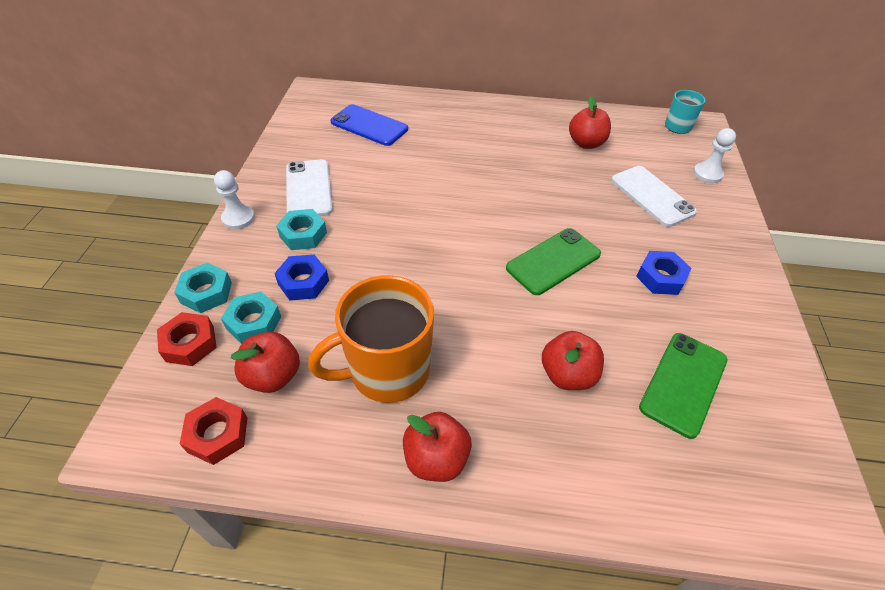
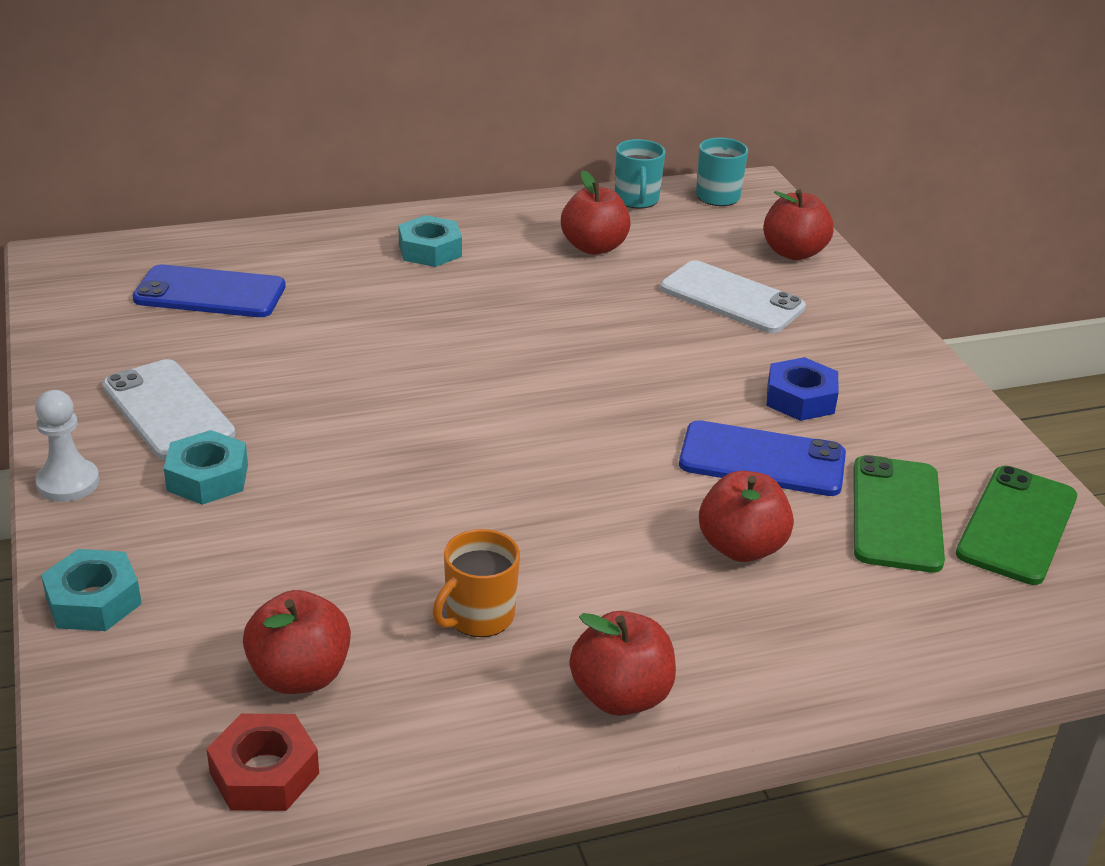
camera: 25 degrees left, 15 degrees down
red nut [157,312,217,366] -> none
turquoise nut [221,292,281,344] -> turquoise nut moved to [398,215,462,267]
blue nut [274,255,329,300] -> none
orange mug [308,275,434,403] -> orange mug [432,529,520,637], size x0.52
green phone [506,228,601,295] -> green phone moved to [956,466,1077,585]
white pawn [693,128,736,183] -> red apple [763,190,834,260]
none -> turquoise mug [615,139,666,209]
none -> blue phone [679,420,846,496]

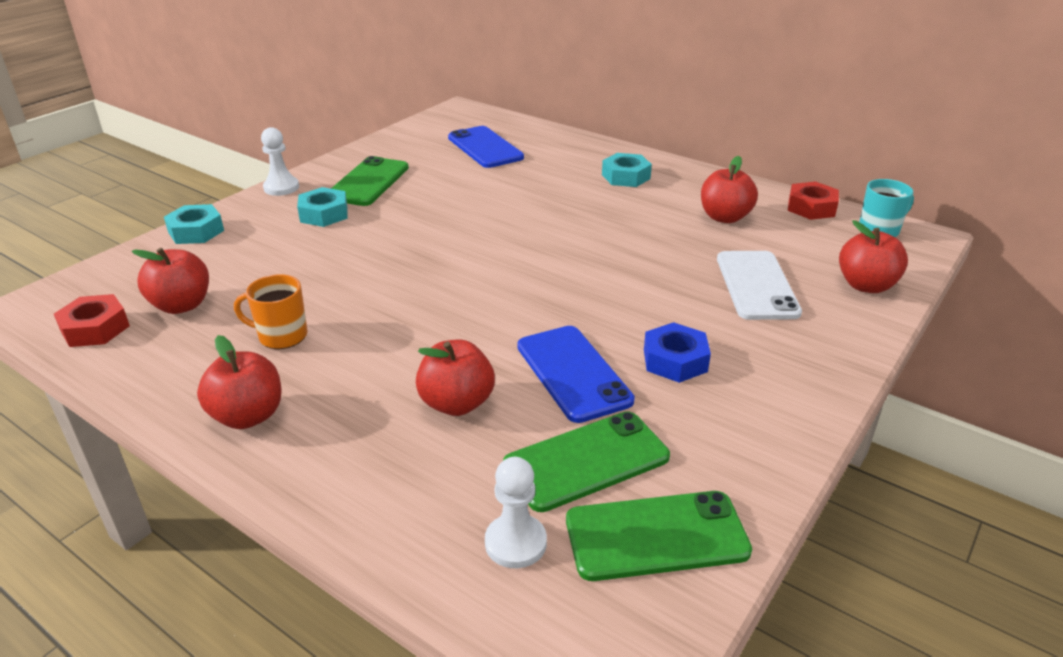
camera: 55 degrees right, 0 degrees up
white phone [102,359,235,460] -> green phone [331,156,409,206]
turquoise mug [615,139,666,209] -> red nut [788,181,839,220]
none -> white pawn [485,457,547,568]

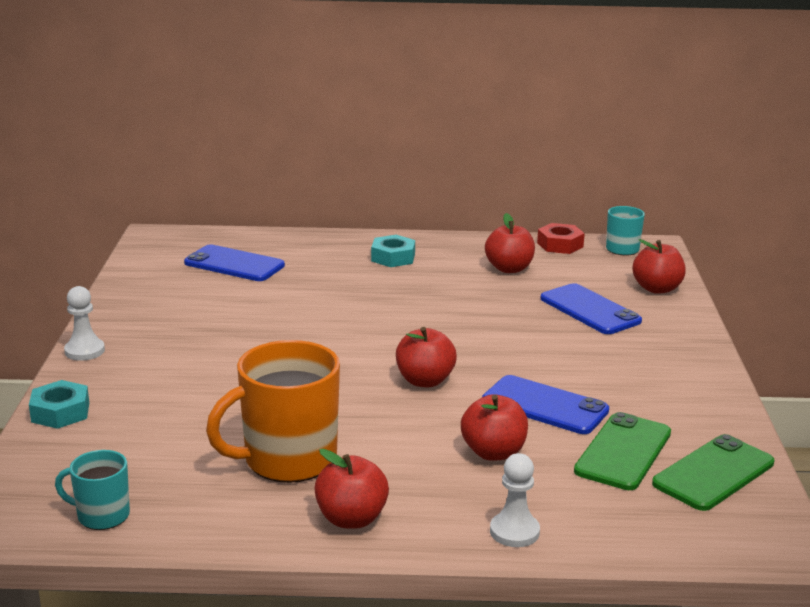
camera: 35 degrees left, 10 degrees down
red nut [54,294,130,347] -> turquoise mug [55,450,130,530]
red apple [132,248,209,314] -> red apple moved to [396,327,457,387]
orange mug [234,274,307,349] -> orange mug [206,340,340,483], size x1.94
turquoise nut [297,187,348,227] -> none
green phone [331,156,409,206] -> none
white pawn [485,457,547,568] -> white pawn moved to [490,453,540,547]
blue nut [644,322,711,383] -> none
white phone [717,251,802,320] -> blue phone [540,283,642,334]

